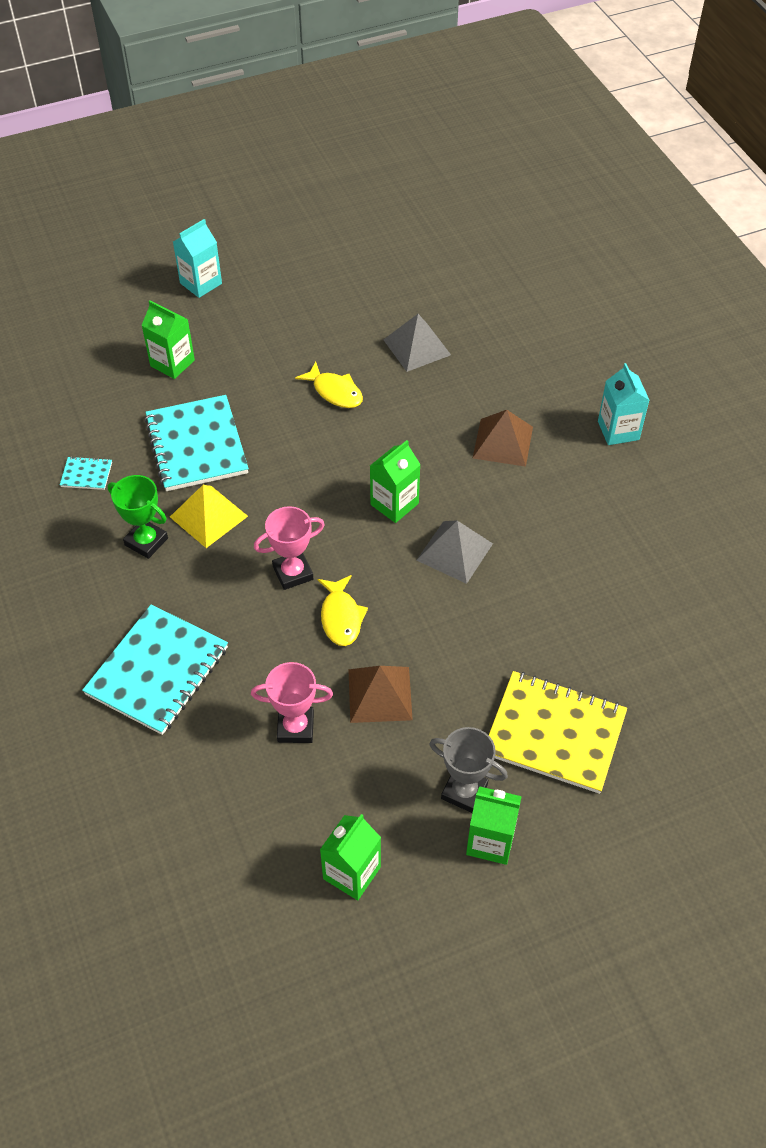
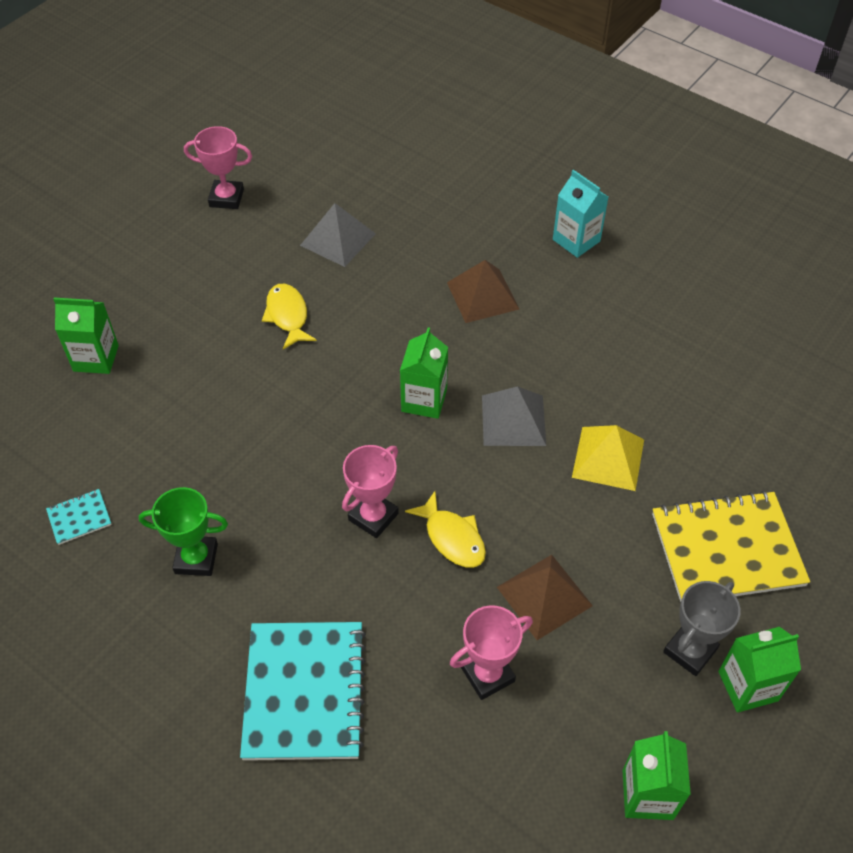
camera: 30 degrees left, 0 degrees up
turquoise notebook [144,395,249,491] -> none
yellow pyramid [170,485,248,548] -> yellow pyramid moved to [572,425,644,491]
turquoise carton [173,219,222,298] -> none
yellow fish [295,362,363,408] -> yellow fish turned 120 degrees counterclockwise [262,284,317,349]
grey trophy [429,727,508,813] -> grey trophy turned 45 degrees counterclockwise [663,581,741,676]
none -> pink trophy [184,126,252,209]

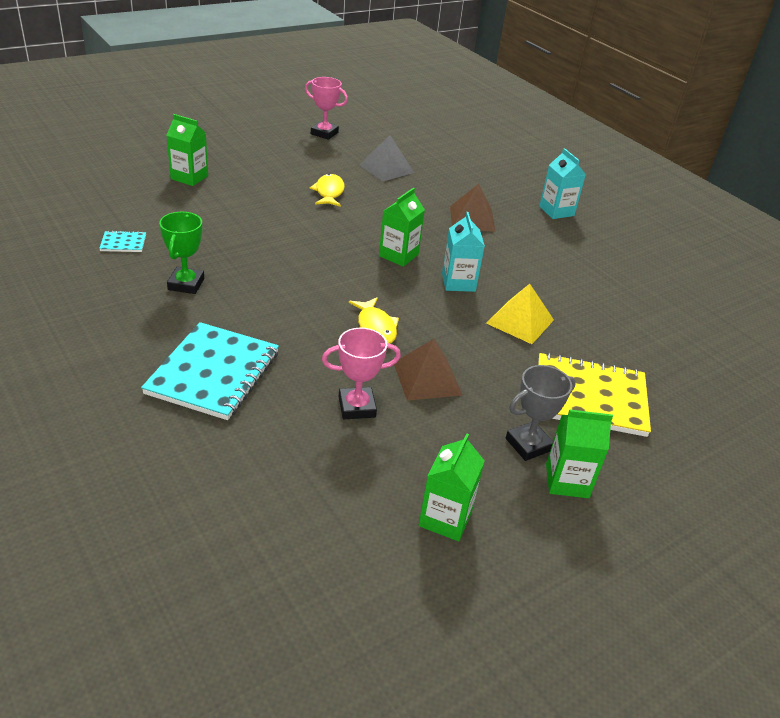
camera: 15 degrees right, 15 degrees down
green trophy [139,487,228,576] -> green trophy turned 75 degrees clockwise [159,212,204,294]
pink trophy [342,445,399,538] -> none
grey pyramid [482,386,546,446] -> turquoise carton [442,212,485,292]

